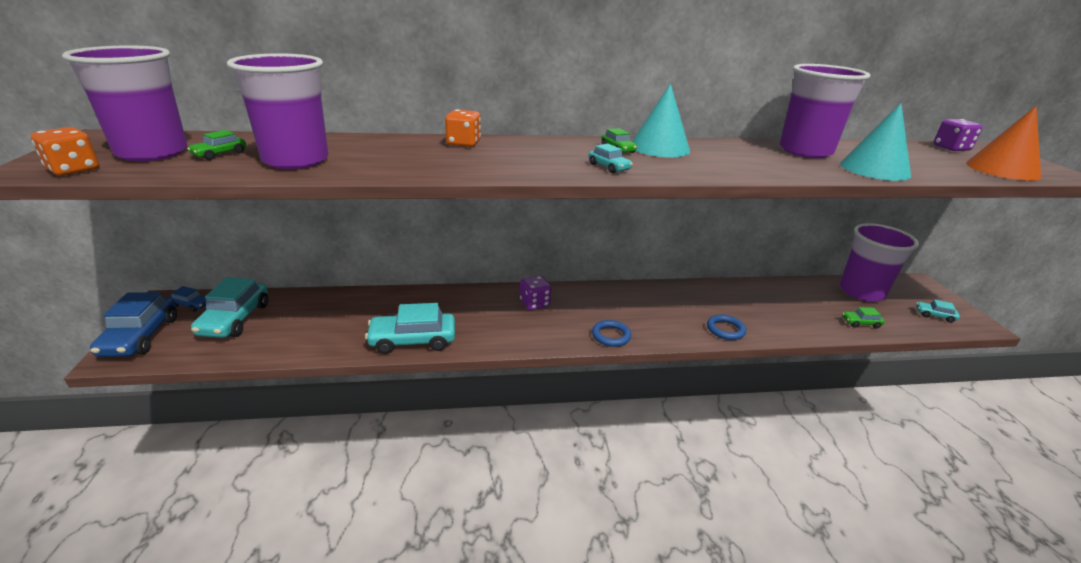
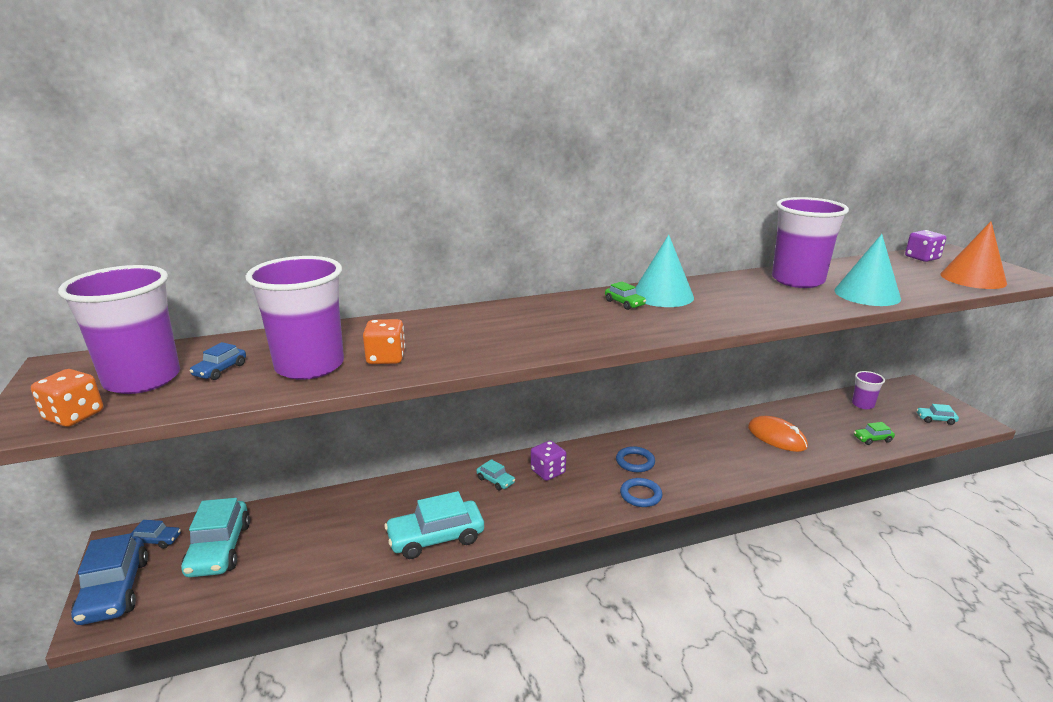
camera: 10 degrees left, 5 degrees down
green car [187,130,246,160] -> blue car [190,342,246,380]
orange dice [445,109,481,147] -> orange dice moved to [363,319,405,364]
turquoise car [589,143,633,173] -> turquoise car moved to [476,459,515,491]
blue ring [707,315,746,340] -> blue ring moved to [616,446,655,472]
purple cup [840,223,919,302] -> purple cup [852,371,885,409], size x0.49
none -> orange mouse [748,416,808,452]

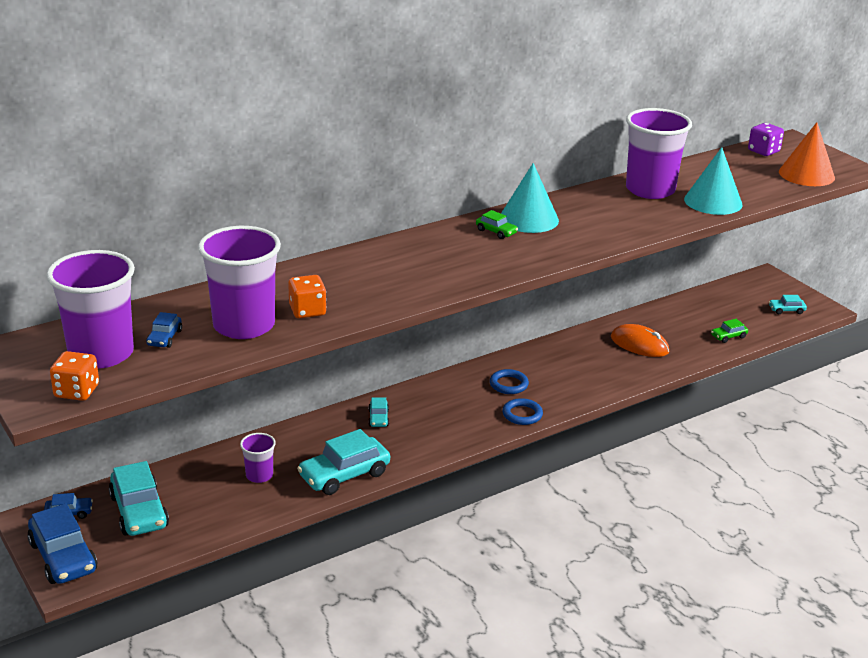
camera: 15 degrees left, 5 degrees up
turquoise car [476,459,515,491] -> turquoise car turned 60 degrees clockwise [368,397,389,427]
purple dice [531,440,566,481] -> none
purple cup [852,371,885,409] -> purple cup moved to [240,433,276,483]

